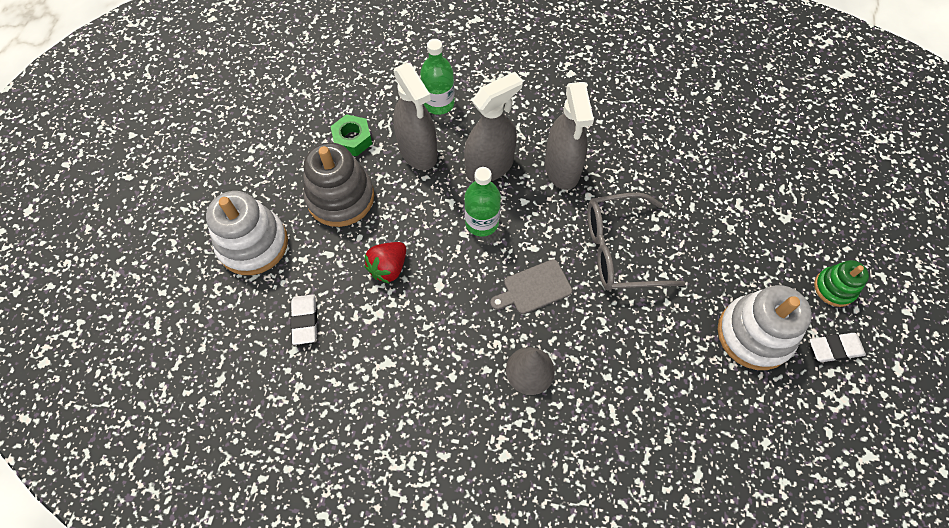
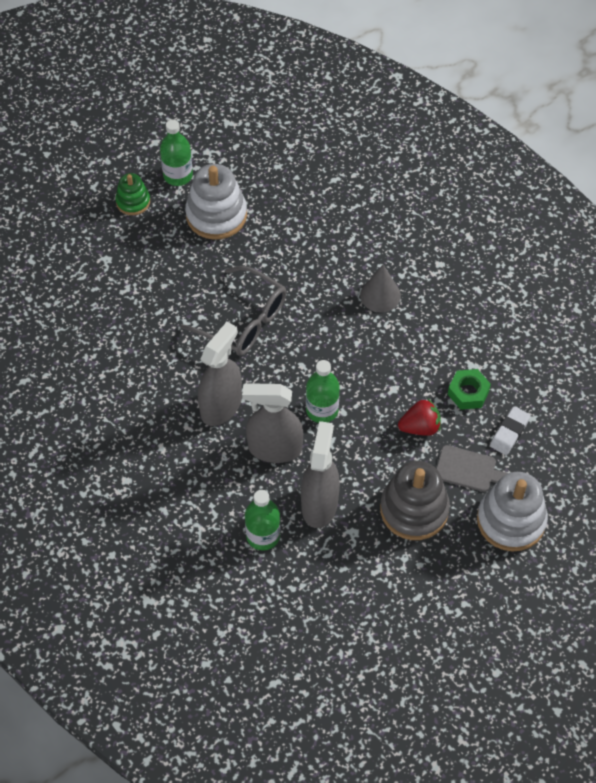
camera: 140 degrees left, 5 degrees down
green nut [330,114,372,156] -> green nut moved to [448,369,491,410]
grey cutting board [490,259,572,314] -> grey cutting board moved to [436,445,508,492]
white eraser [810,333,866,362] -> green bottle [160,119,193,186]

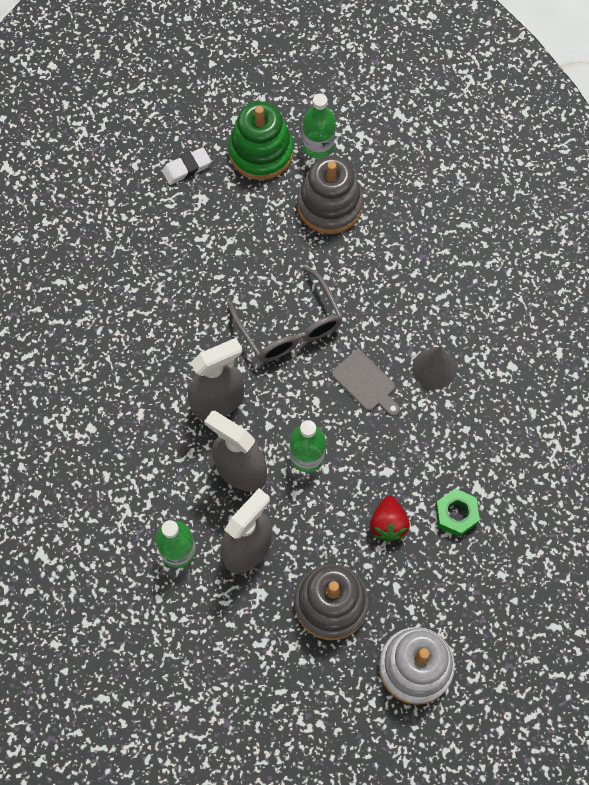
camera: 30 degrees right, 10 degrees up
green stacking toy [115,173,150,215] -> green stacking toy [228,101,293,180], size x1.77
white stacking toy [185,164,247,240] -> grey stacking toy [297,155,363,234]
red strawberry [398,399,441,436] -> red strawberry turned 75 degrees clockwise [370,496,410,542]
grey cutting board [436,445,508,492] -> grey cutting board moved to [332,350,400,416]
white eraser [490,406,531,455] -> white eraser moved to [162,147,211,185]

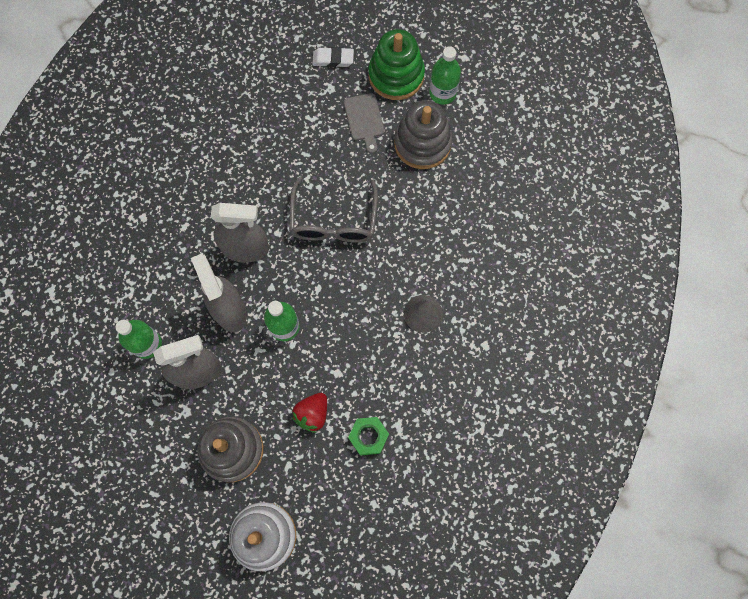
camera: 30 degrees right, 5 degrees up
grey cutting board [332,350,400,416] -> grey cutting board moved to [344,93,384,153]

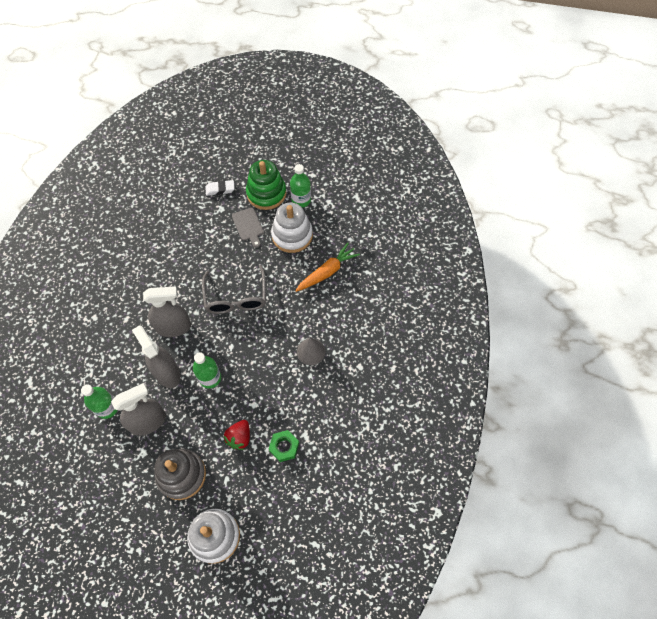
camera: 10 degrees left, 10 degrees down
grey stacking toy [394,100,452,169] -> white stacking toy [271,203,313,253]
none -> orange carrot [295,243,360,292]

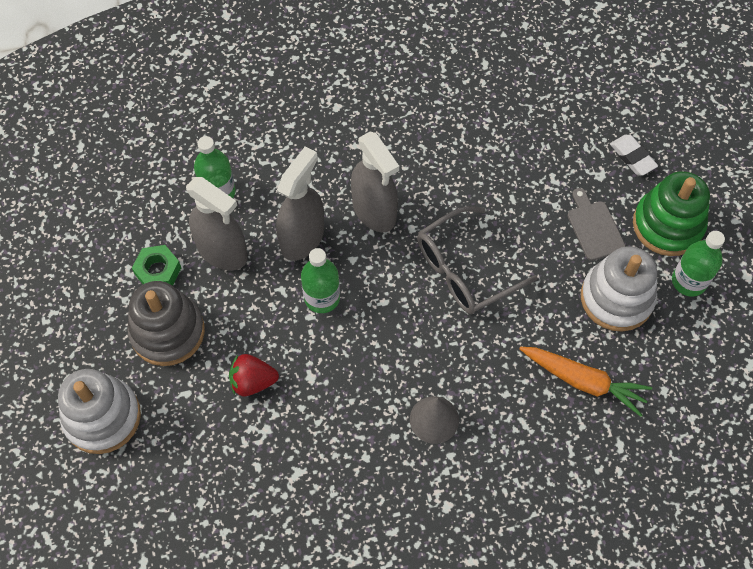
camera: 65 degrees right, 0 degrees up
grey cutting board [232,208,264,248] -> grey cutting board turned 120 degrees clockwise [568,188,626,261]
green nut [269,430,299,462] -> green nut moved to [132,245,181,286]

